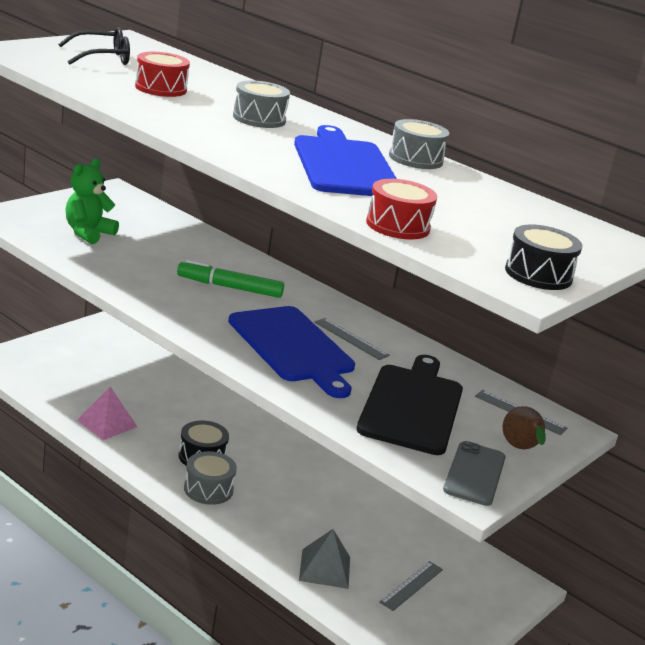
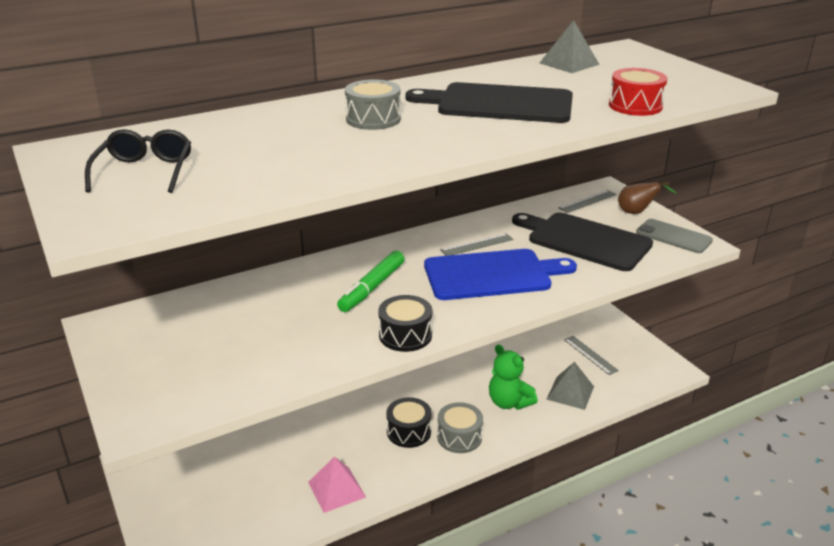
camera: 65 degrees left, 5 degrees up
green teddy bear [65,158,119,244] -> green teddy bear moved to [489,344,538,410]
red drum [135,52,190,97] -> none
blue cutting board [294,125,397,196] -> black cutting board [406,82,573,123]
grey drum [389,119,449,169] -> none
black drum [505,224,583,290] -> black drum moved to [378,295,432,352]
none -> grey pyramid [540,20,600,73]

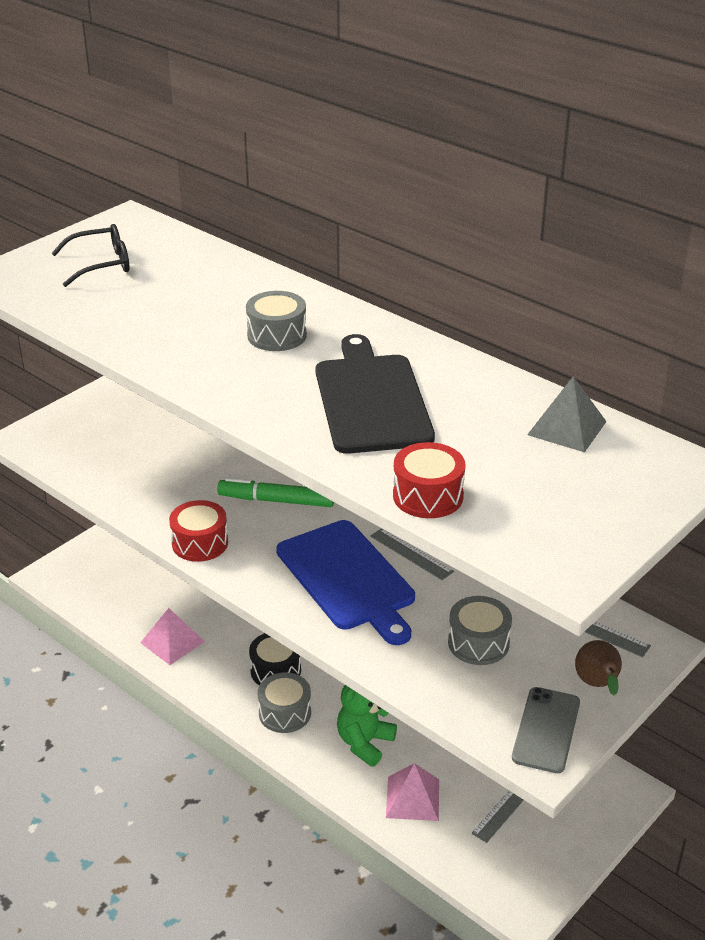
camera: 70 degrees right, 5 degrees up
black drum [378,295,432,352] -> red drum [169,500,228,562]
black cutting board [512,212,653,271] -> grey drum [448,596,512,665]
grey pyramid [547,362,594,410] -> pink pyramid [386,763,439,821]

